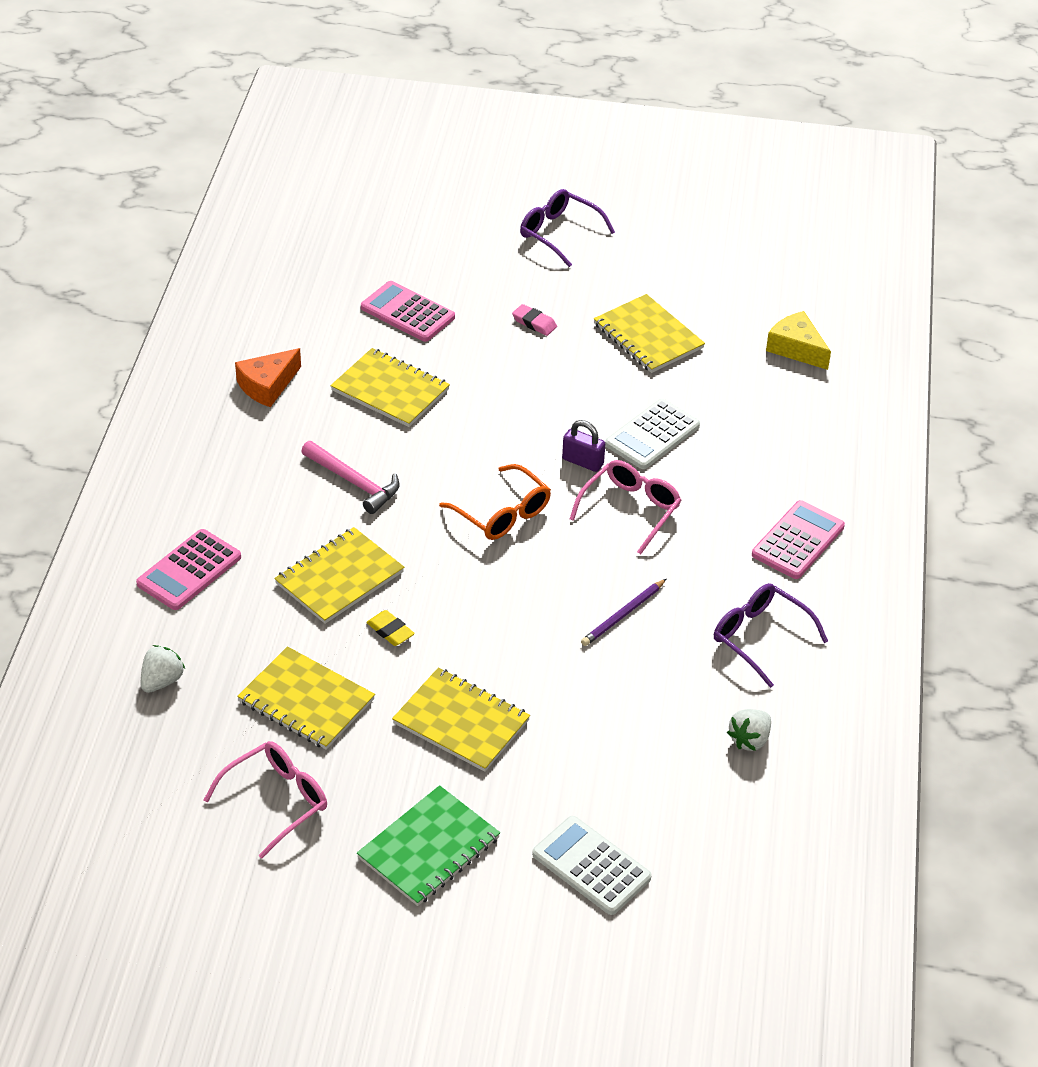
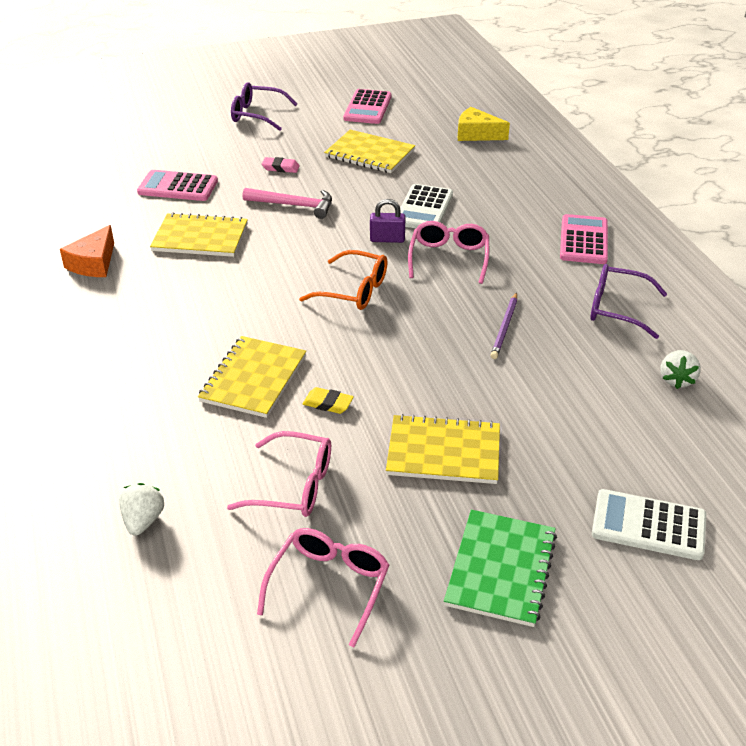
camera: 25 degrees left, 5 degrees down
pink calculator [136,529,241,610] -> pink calculator moved to [343,89,391,124]
yellow notebook [237,646,375,750] -> pink glasses [227,431,331,517]
pink hammer [301,441,400,514] -> pink hammer moved to [243,188,332,219]

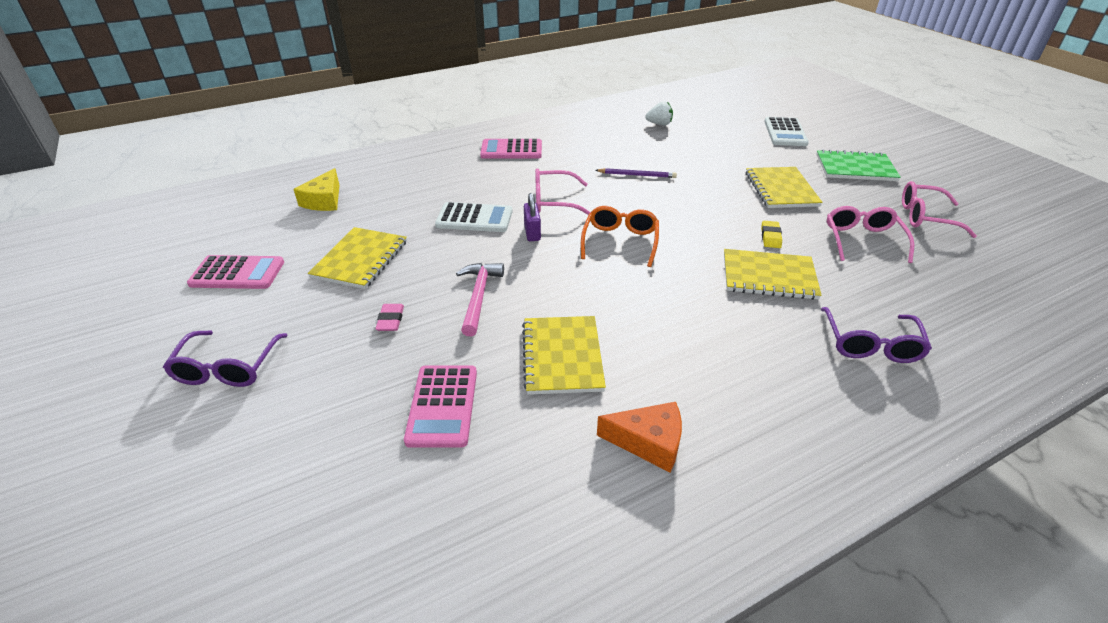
camera: 100 degrees left, 0 degrees up
white strawberry [119,483,164,536] -> none
purple glasses [590,264,667,339] -> purple glasses moved to [821,307,932,363]

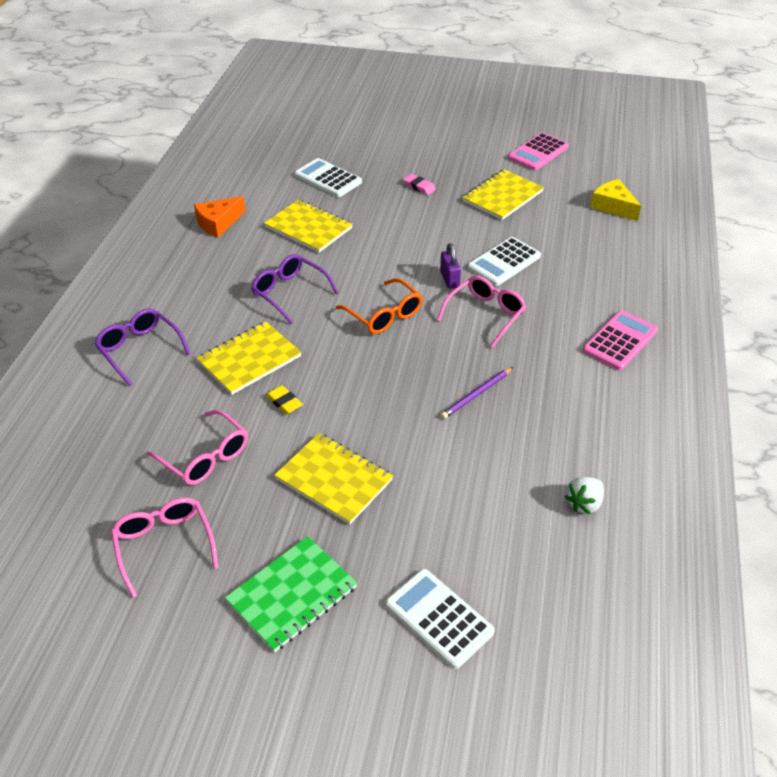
camera: 130 degrees right, 5 degrees up
purple glasses [163,331,288,387] -> purple glasses moved to [251,254,339,324]
yellow notebook [308,227,407,289] -> yellow notebook turned 75 degrees clockwise [462,169,544,220]
pink calculator [404,365,477,448] -> white calculator [295,158,362,197]
pink hammer [456,263,504,336] -> none
purple padlock [524,193,541,241] -> purple padlock turned 45 degrees clockwise [440,243,461,289]
pink glasses [902,181,977,238] -> pink glasses turned 75 degrees counterclockwise [111,497,219,598]

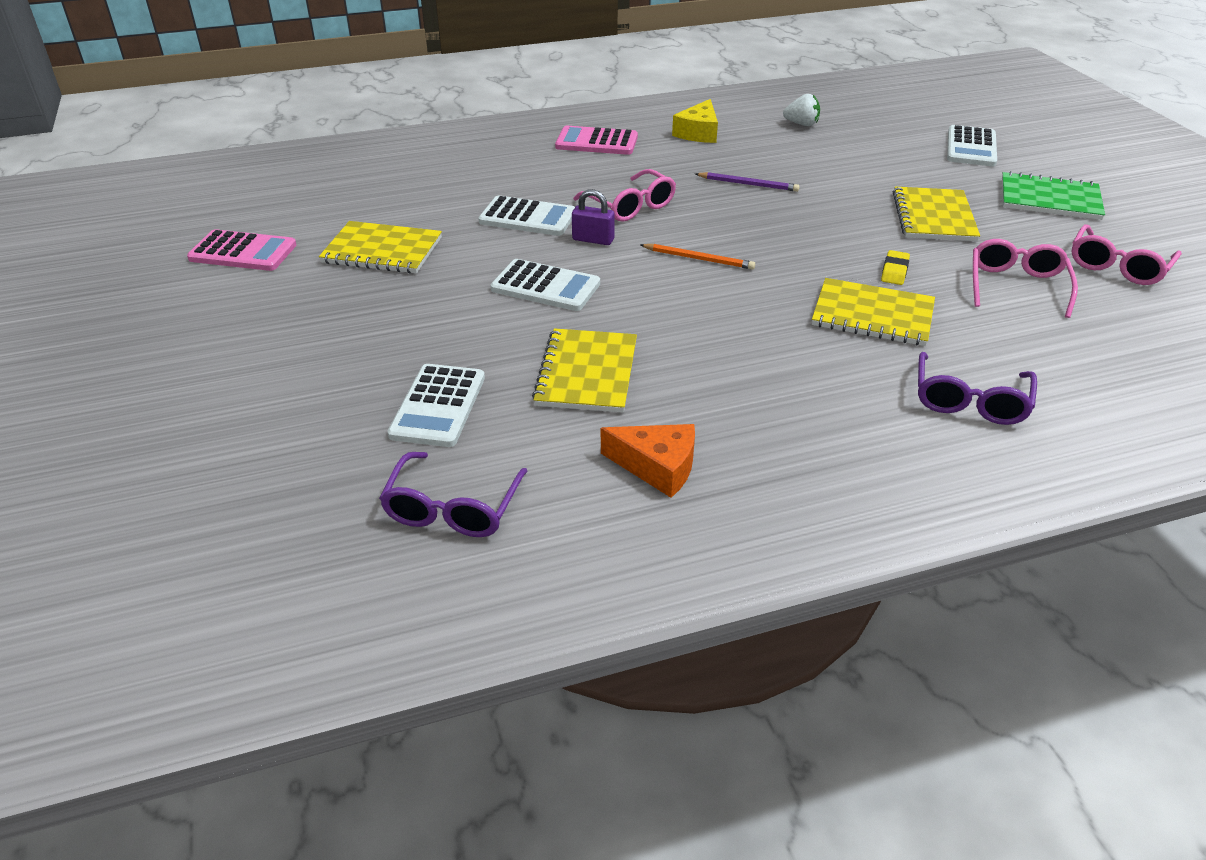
camera: 120 degrees left, 5 degrees down
purple glasses [251,254,339,324] -> purple glasses moved to [379,452,528,537]
orange glasses [335,278,423,334] -> orange pencil [641,244,755,270]
pink eraser [403,174,436,195] -> none
pink glasses [437,276,526,348] -> pink glasses turned 135 degrees counterclockwise [574,169,676,222]
purple padlock [440,243,461,289] -> purple padlock turned 60 degrees clockwise [572,189,615,245]
yellow cheese [590,179,641,221] -> yellow cheese moved to [672,99,718,143]
none -> white calculator [491,259,600,311]

